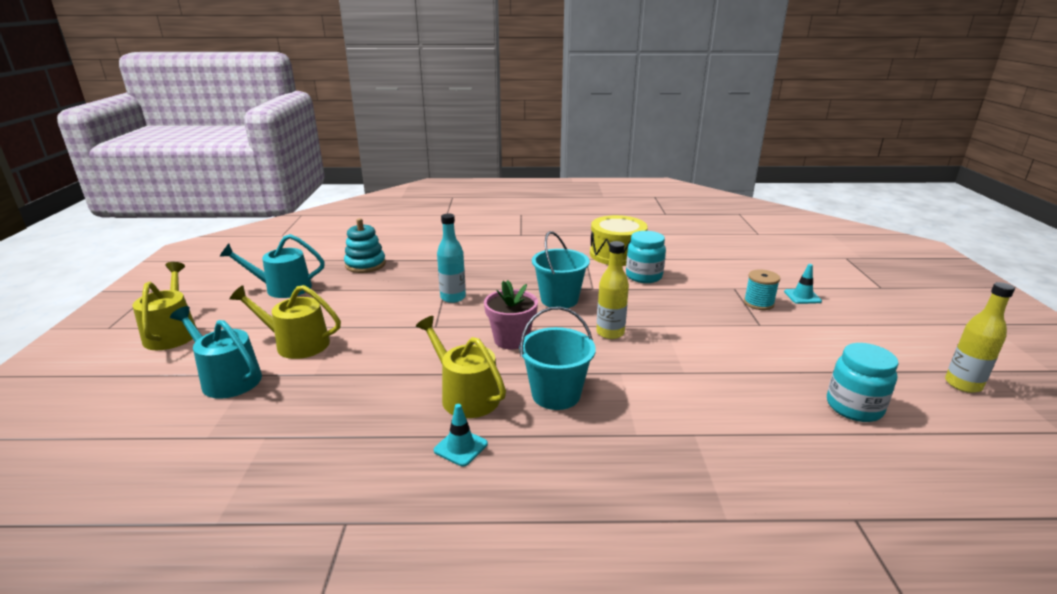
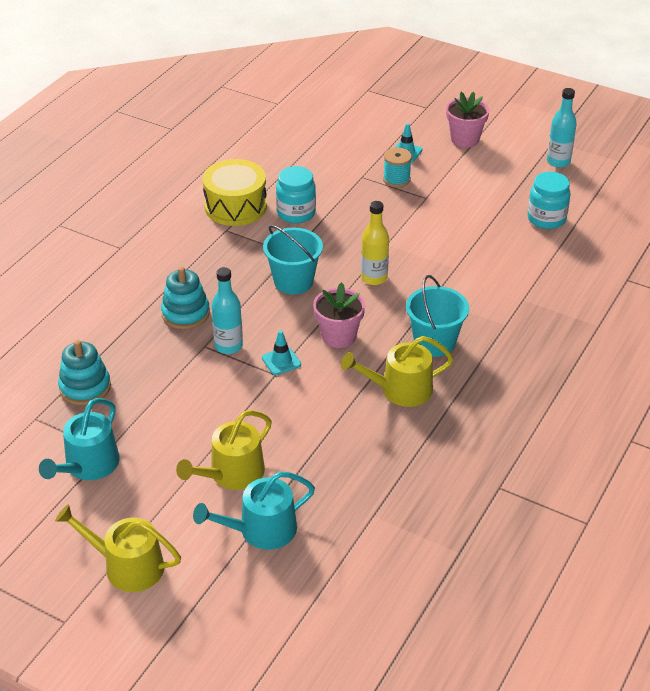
camera: 60 degrees left, 15 degrees up
turquoise traffic cone [434,404,488,467] -> turquoise traffic cone moved to [262,330,301,375]
yellow bottle [945,282,1015,393] -> turquoise bottle [547,88,577,168]
none -> turquoise stacking toy [161,267,210,329]
none -> pink flower pot [446,92,489,148]

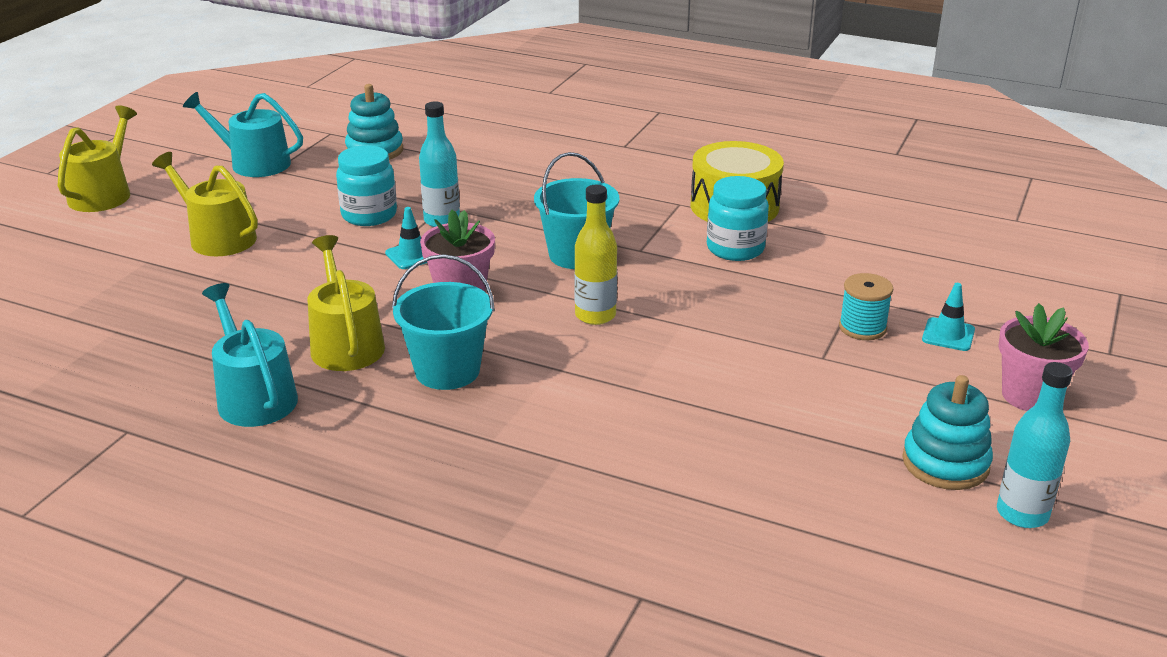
camera: 85 degrees right, 10 degrees down
turquoise stacking toy [161,267,210,329] -> turquoise stacking toy moved to [902,375,993,490]
turquoise watering can [193,471,315,550] -> turquoise watering can moved to [202,283,298,427]
turquoise jar [527,172,571,229] -> turquoise jar moved to [336,145,397,226]

